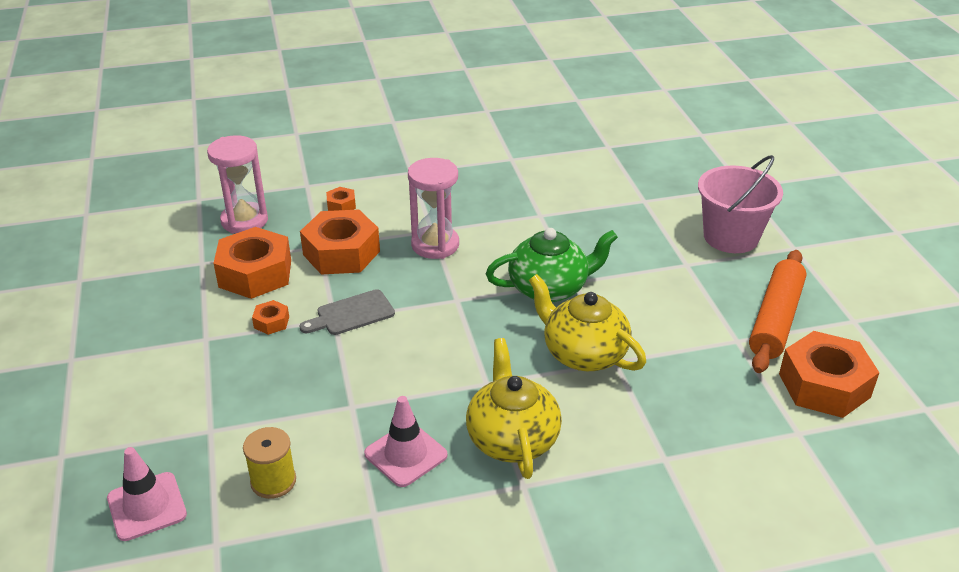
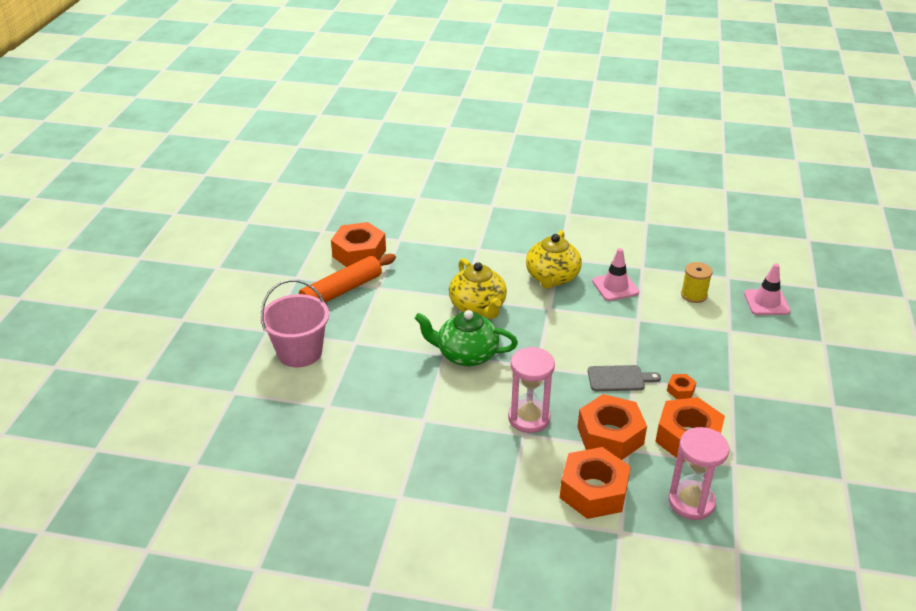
camera: 155 degrees left, 0 degrees up
orange nut [326,187,356,211] -> orange nut [560,447,631,519], size x2.26

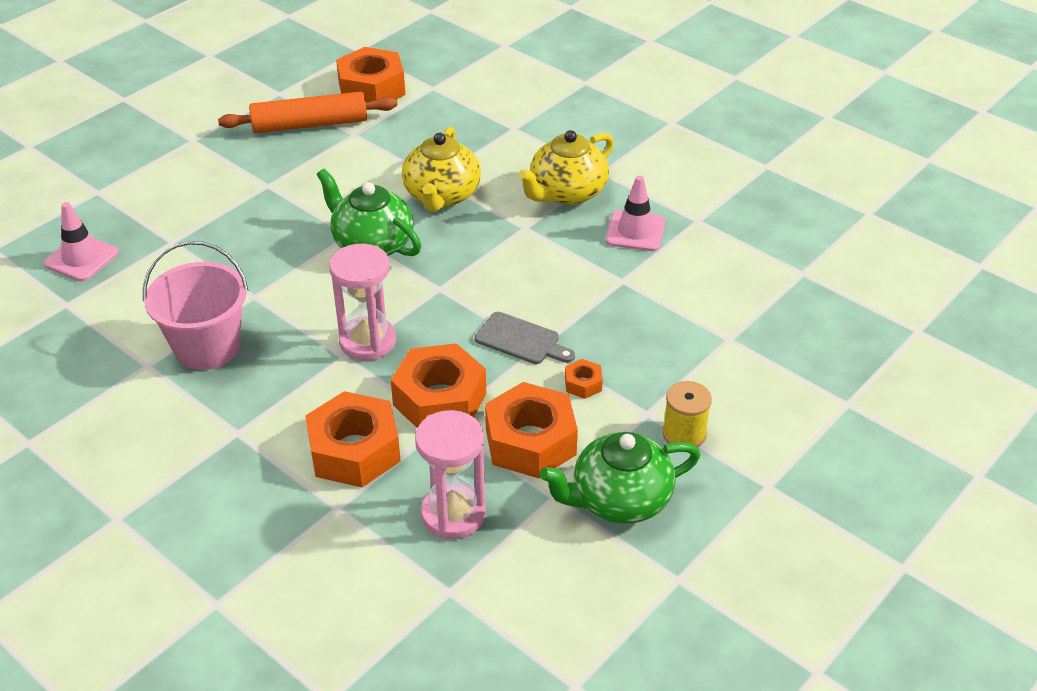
camera: 30 degrees right, 5 degrees up
pink bucket [260,280,329,367] -> pink bucket moved to [143,241,249,370]
yellow spool [681,262,713,303] -> yellow spool moved to [662,381,712,447]
pink traffic cone [744,263,791,315] -> pink traffic cone moved to [44,202,119,281]
none -> green teapot [540,432,700,524]

